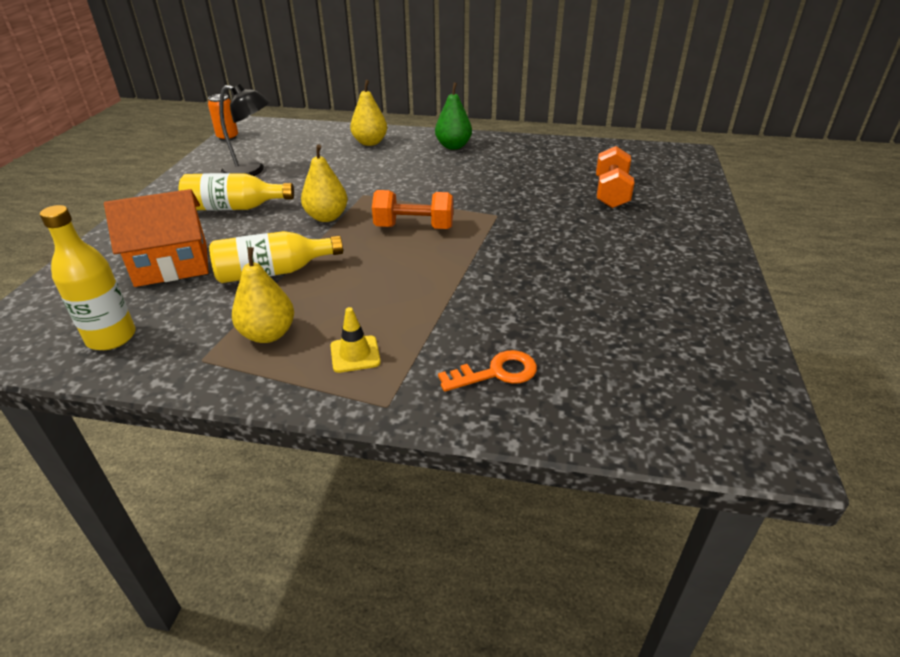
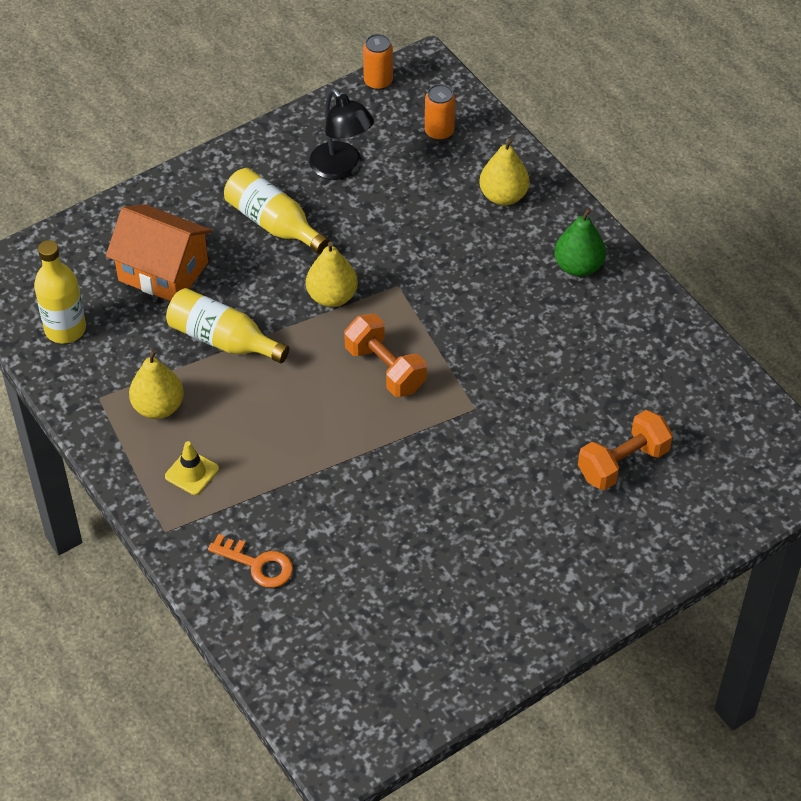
camera: 45 degrees right, 15 degrees up
none -> orange can [425,84,455,141]

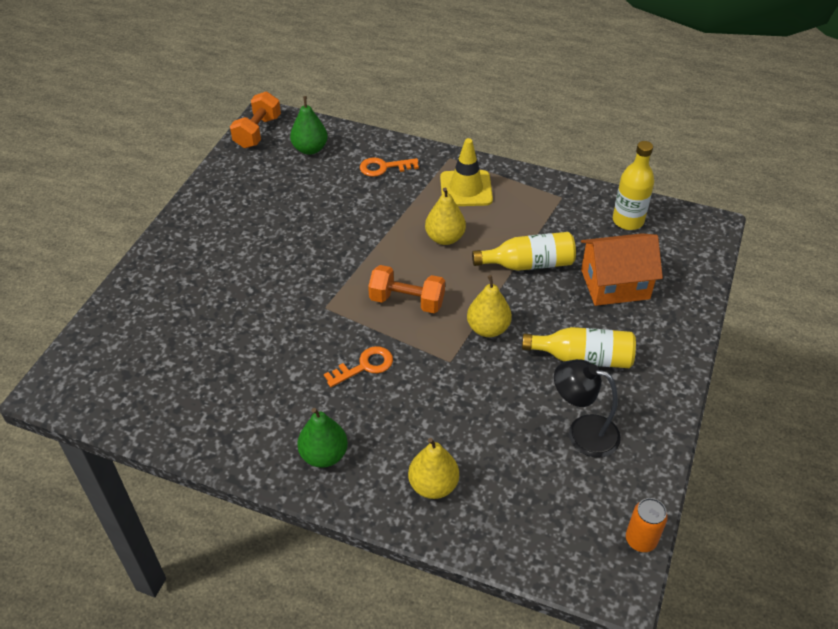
camera: 145 degrees right, 5 degrees down
yellow pear [129,349,184,419] -> yellow pear moved to [425,188,466,245]
yellow traffic cone [165,441,219,495] -> yellow traffic cone [440,138,493,206], size x1.71
orange can [425,84,455,141] -> none
orange dumbbell [578,410,673,490] -> orange dumbbell moved to [230,91,281,148]
none -> green pear [290,96,328,155]
none -> orange key [324,346,393,387]

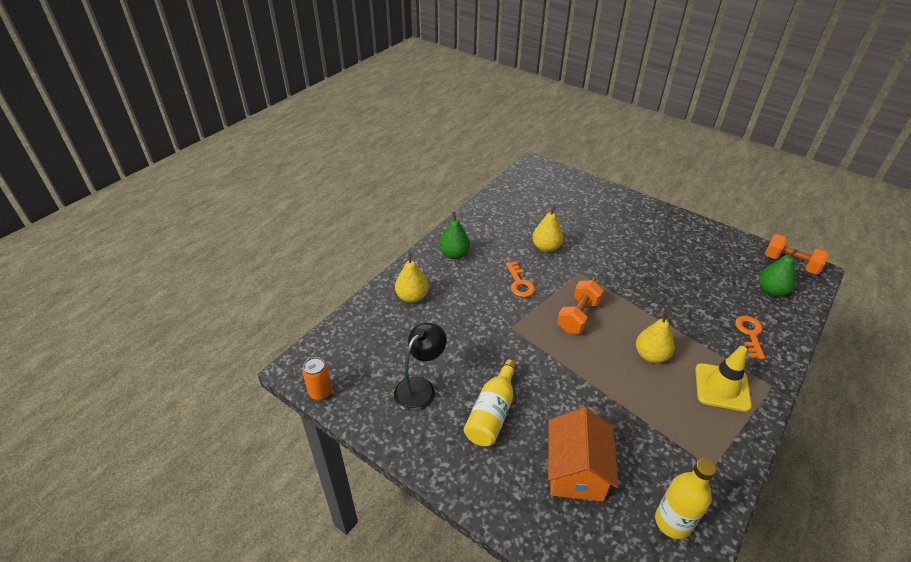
camera: 105 degrees right, 5 degrees down
yellow pear [467,275,512,337] -> yellow pear moved to [532,206,563,252]
yellow bottle [472,232,576,271] -> none

